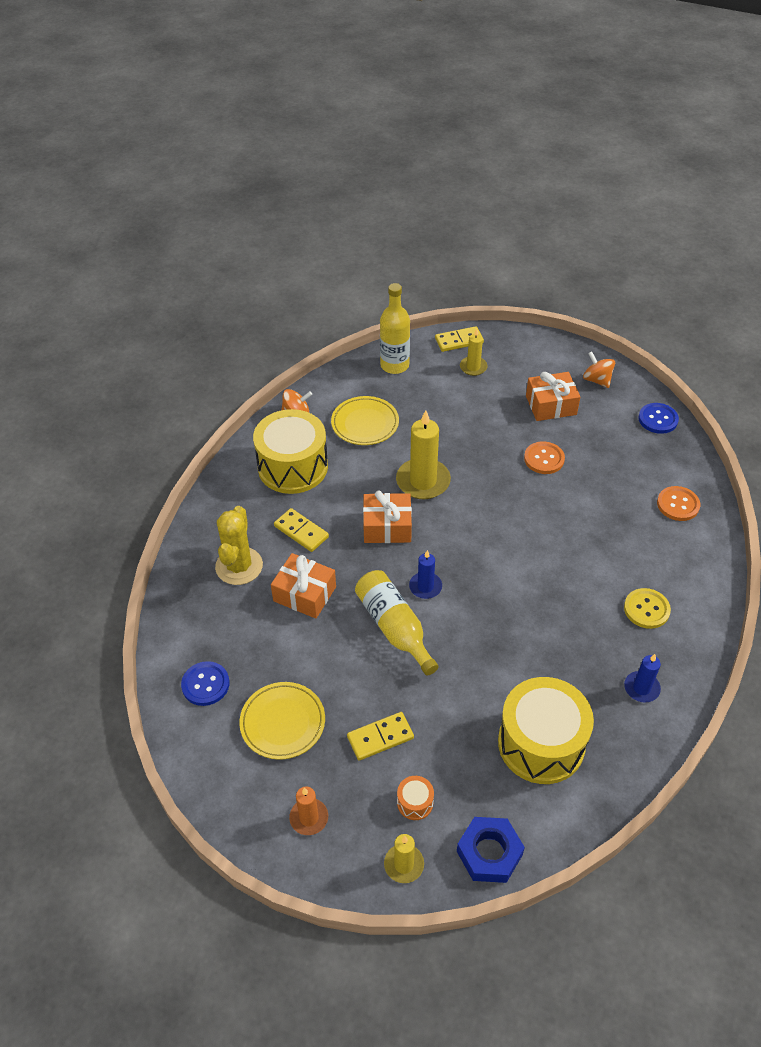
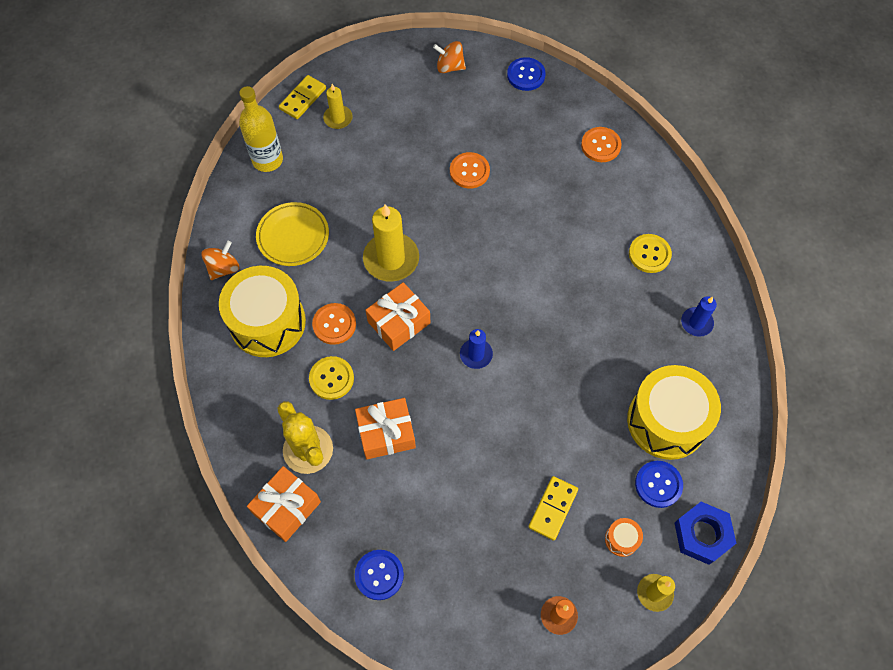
camera: 40 degrees left, 15 degrees up
yellow plate [239,682,325,760] -> none
yellow domino [274,508,329,552] -> yellow button [309,356,354,400]
yellow bottle [355,570,439,676] -> none
orange gift [526,372,580,421] -> orange gift moved to [247,466,321,542]
none -> orange button [312,303,356,345]
none -> blue button [635,461,683,508]

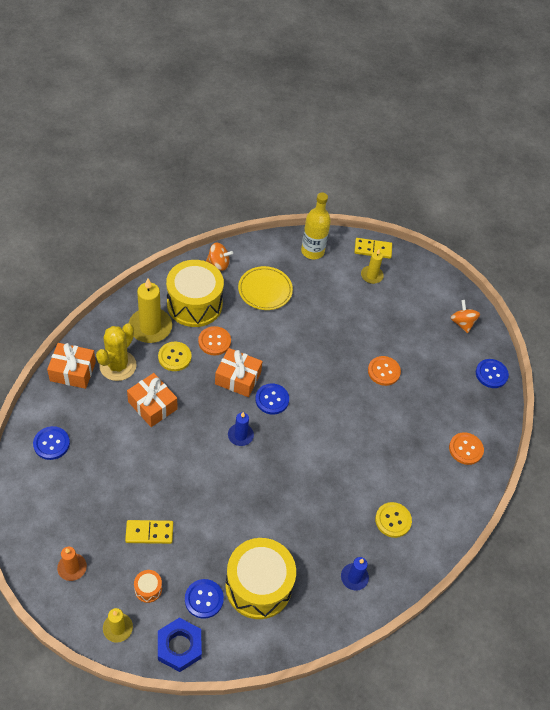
camera: 55 degrees right, 10 degrees down
yellow candle [363,204,419,282] -> yellow candle moved to [129,278,172,343]
none -> blue button [255,383,289,415]

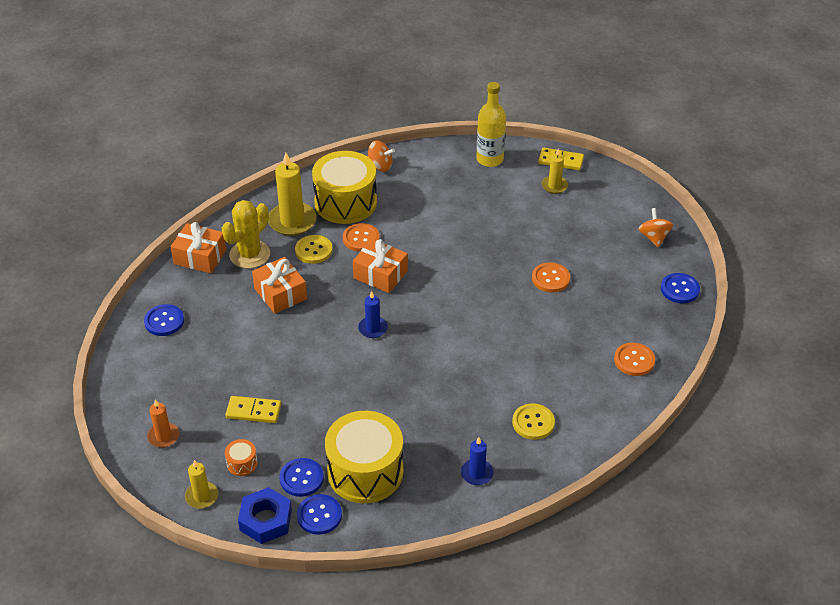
camera: 15 degrees right, 10 degrees down
yellow plate [238,266,293,310] -> none
blue button [255,383,289,415] -> blue button moved to [297,494,342,535]

